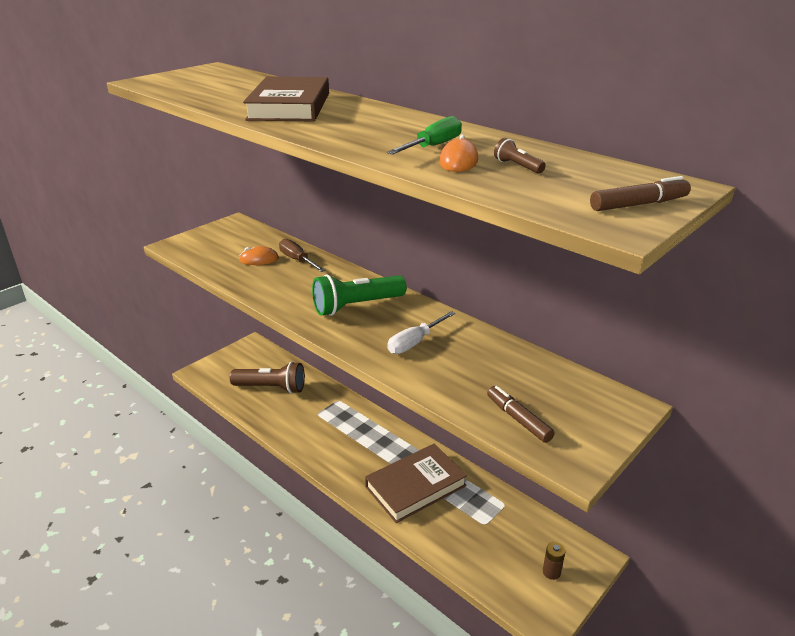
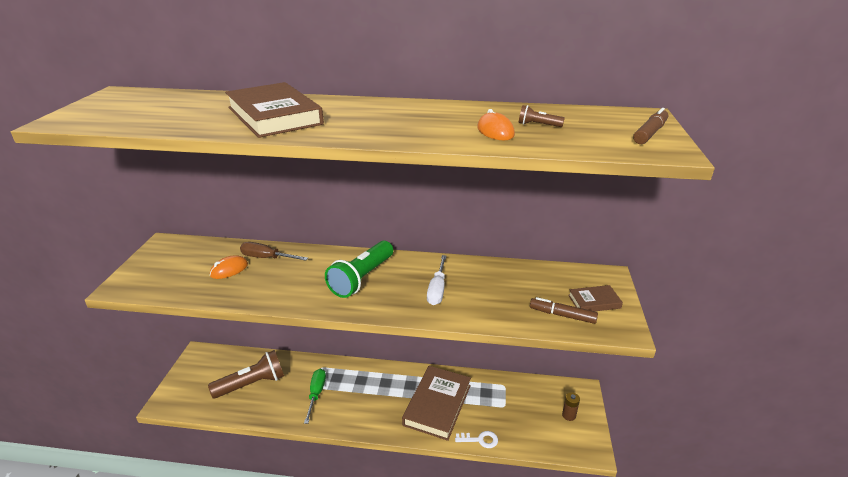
camera: 35 degrees left, 0 degrees up
green screwdriver [387,116,462,154] -> green screwdriver moved to [304,368,326,424]
none -> white key [455,431,498,448]
none -> brown book [568,285,623,311]

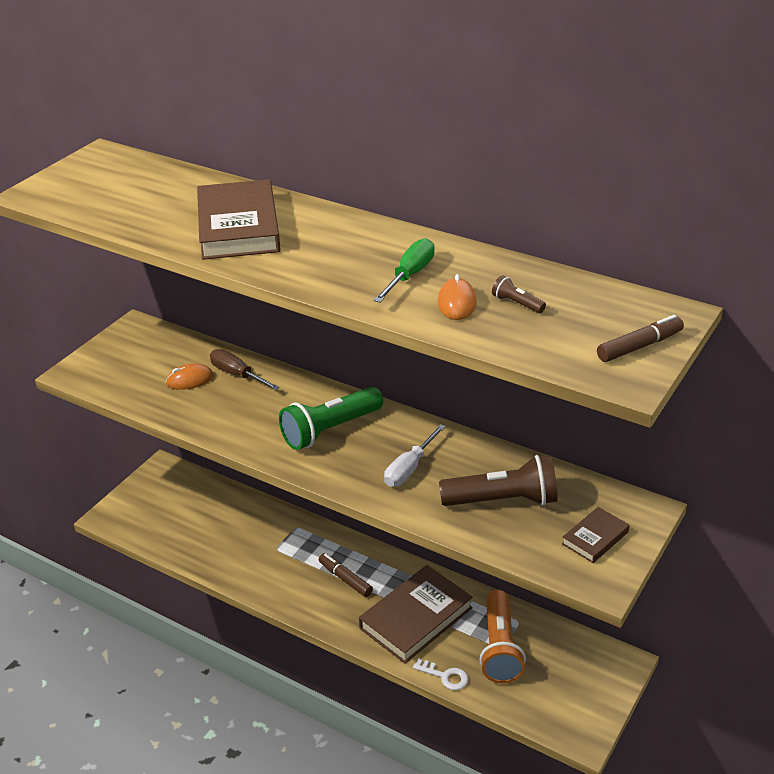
camera: 25 degrees right, 5 degrees up
brown flashlight [208,350,284,398] -> brown flashlight moved to [439,455,558,506]
green screwdriver [304,368,326,424] -> green screwdriver moved to [373,238,435,303]
brown marker [530,297,598,324] -> brown marker moved to [319,553,373,597]
brown battery [562,392,580,421] -> none
brown book [568,285,623,311] -> brown book turned 60 degrees counterclockwise [562,507,630,563]
none -> orange flashlight [479,590,526,683]

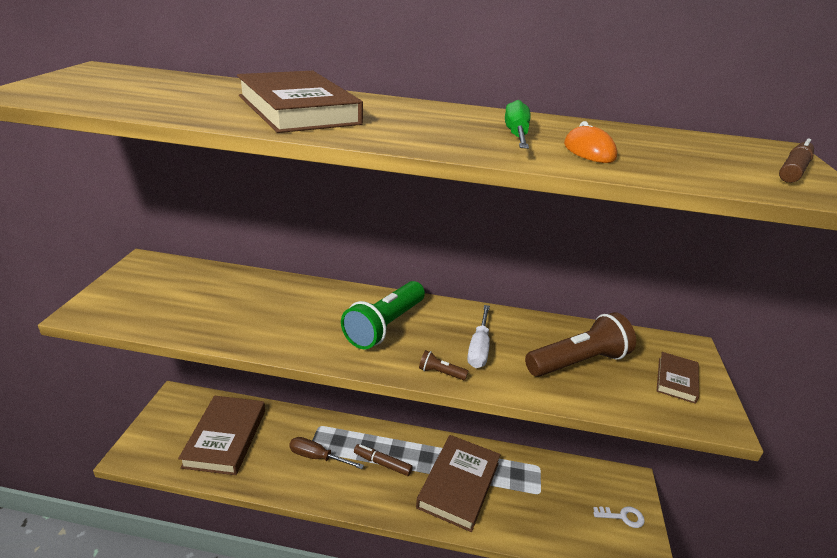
camera: 25 degrees left, 5 degrees down
orange mouse [166,363,214,390] -> none
brown screwdriver [210,349,280,390] -> brown screwdriver moved to [289,437,364,469]
white key [413,659,468,690] -> white key moved to [593,506,645,528]
orange flashlight [479,590,526,683] -> none
brown flashlight [492,275,546,313] -> brown flashlight moved to [419,350,468,380]
none -> brown book [178,396,265,475]

